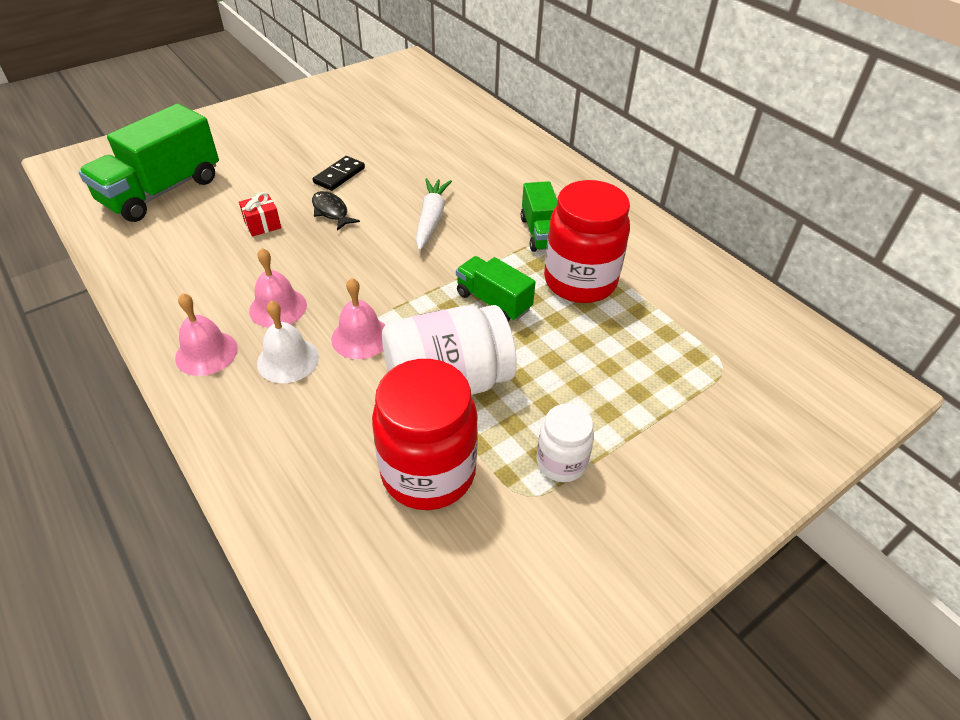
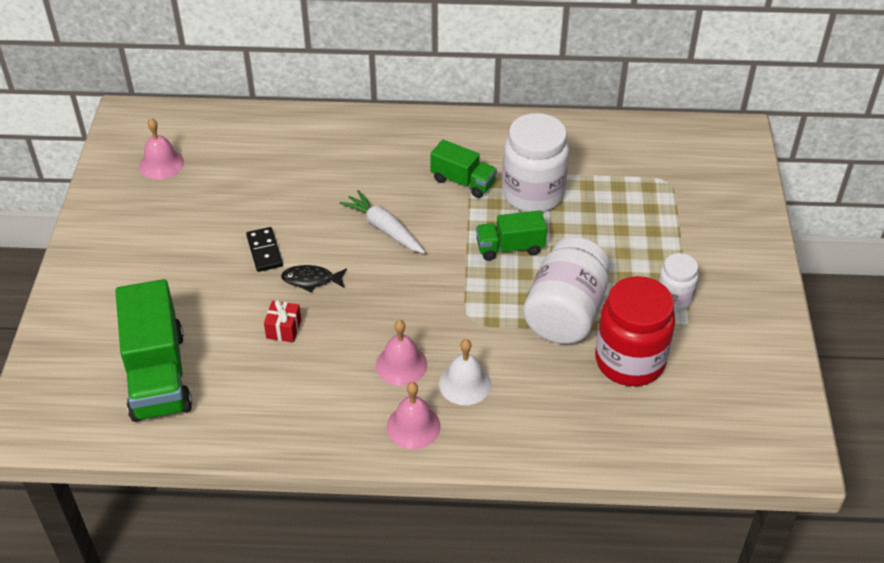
camera: 50 degrees left, 0 degrees up
pink bell [331,278,385,359] -> pink bell moved to [139,118,184,179]
red jar [544,180,630,303] -> white jar [502,113,569,212]

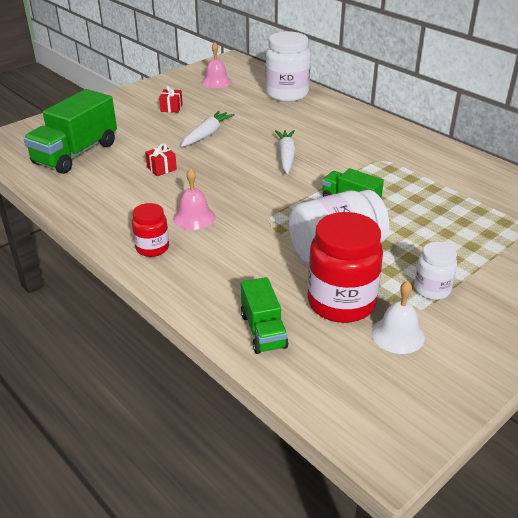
camera: 45 degrees right, 10 degrees down
black domino [246,227,283,272] -> white carrot [181,110,235,147]
black fish [281,265,347,292] -> none
pink bell [387,382,441,449] -> red jar [132,203,169,257]
green truck [430,140,497,198] -> green truck moved to [241,277,288,354]
white bell [439,339,491,405] -> white bell moved to [372,281,425,354]
white jar [502,113,569,212] -> white jar moved to [266,31,310,102]
none -> red gift [159,86,183,113]

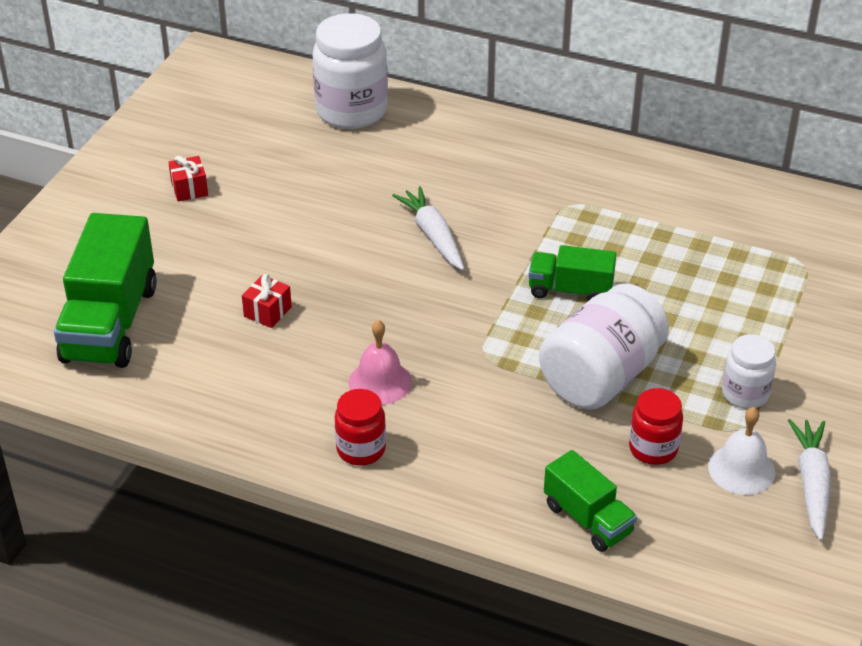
camera: 25 degrees left, 5 degrees up
white carrot [181,110,235,147] -> white carrot moved to [788,419,831,541]
pink bell [201,42,232,88] -> none
red jar [308,212,383,323] -> red jar [629,388,683,465], size x0.55

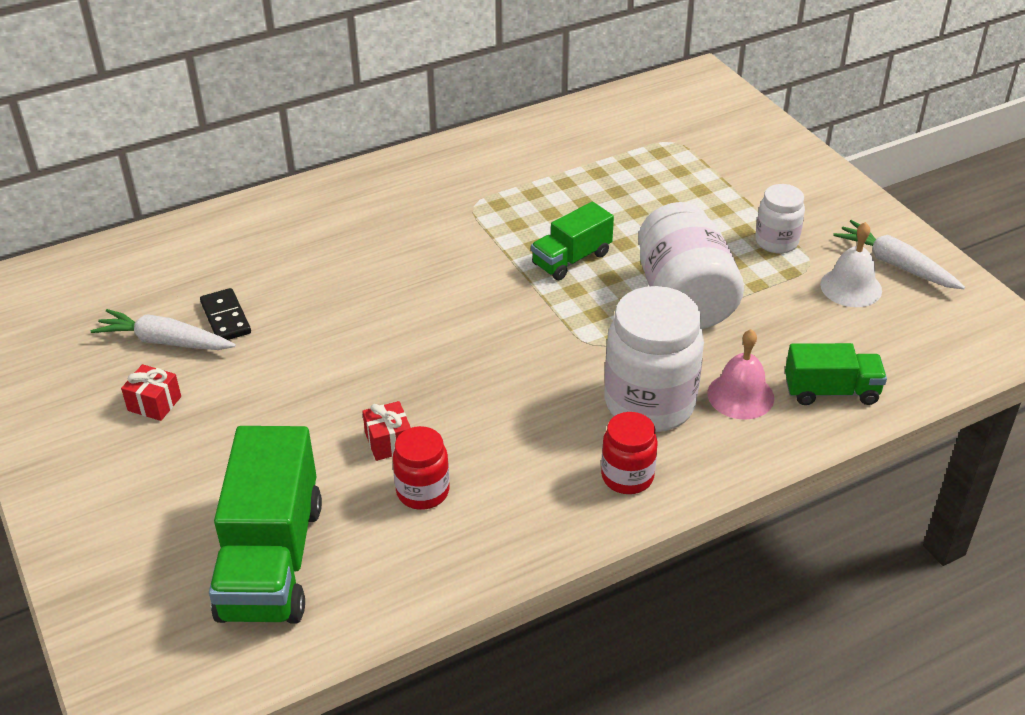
camera: 50 degrees left, 0 degrees up
green truck [54,213,157,368] -> green truck turned 45 degrees clockwise [209,426,322,624]
white jar [313,13,388,129] -> white jar moved to [605,286,704,432]
pink bell [349,320,412,405] -> pink bell moved to [708,329,774,420]
white carrot [392,186,464,270] -> white carrot moved to [91,309,236,350]
red jar [629,388,683,465] -> red jar moved to [393,426,449,510]
none -> black domino [200,288,251,340]

